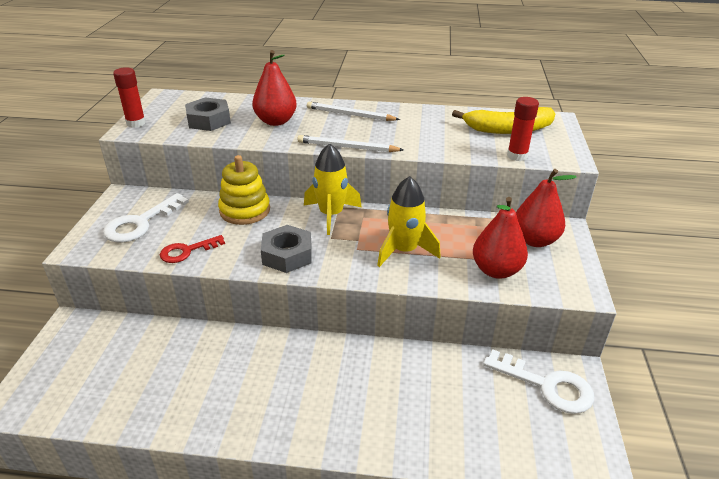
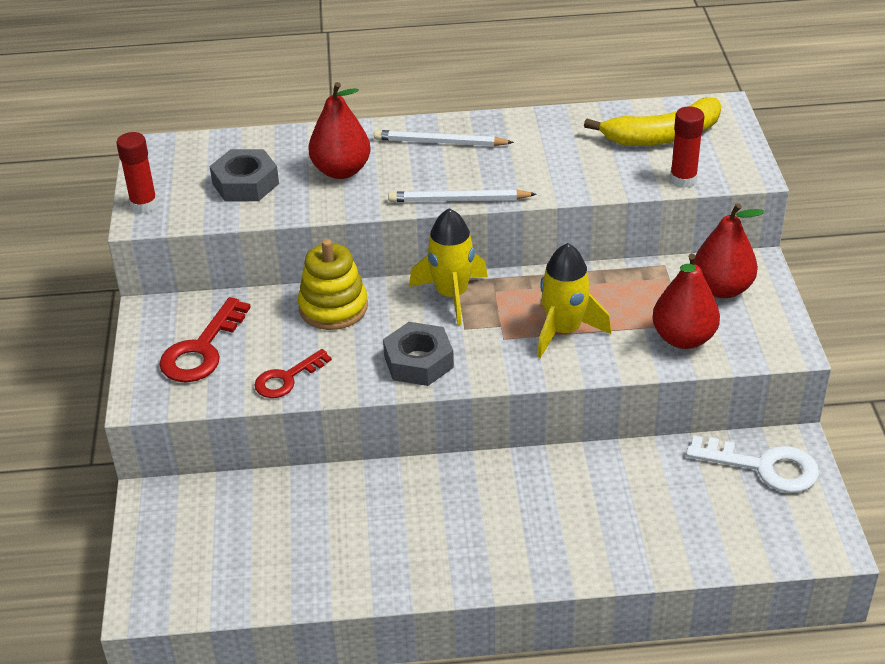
camera: 10 degrees left, 5 degrees up
white key [103,193,189,243] -> red key [159,297,251,382]

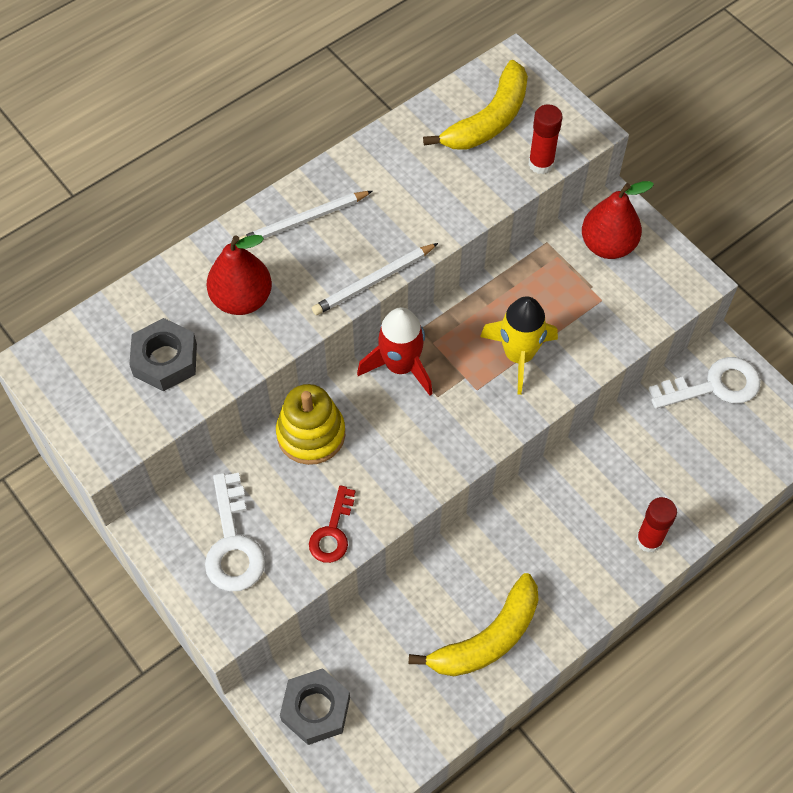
camera: 35 degrees left, 20 degrees up
red glue stick [116,132,158,213] -> red glue stick moved to [636,497,677,553]
red key [159,297,251,382] -> white key [205,473,266,592]
grey nut [383,322,454,386] -> grey nut moved to [280,668,350,745]
yellow rocket [409,208,488,325] -> red rocket [357,307,433,396]
red pear [652,254,720,349] -> none
none -> yellow banana [409,573,539,676]

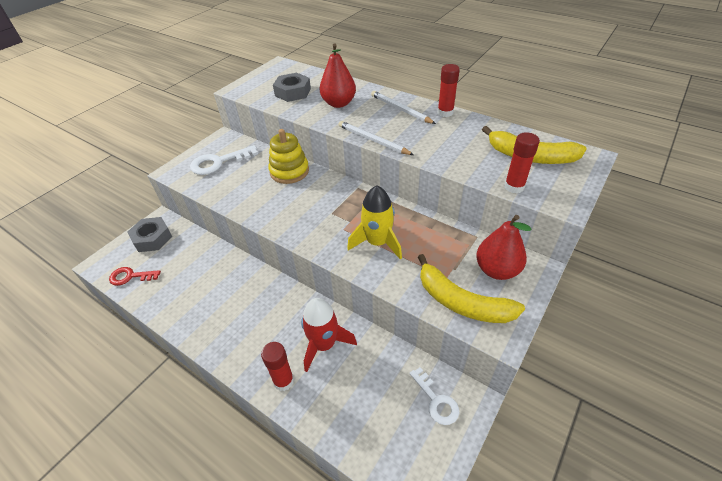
camera: 75 degrees right, 15 degrees down
red key [309,485,356,563] -> red key moved to [109,267,161,286]
red rocket [357,307,433,396] -> red rocket moved to [301,298,357,372]
yellow banana [409,573,539,676] -> yellow banana moved to [418,254,525,323]
white key [649,357,761,409] -> white key [410,367,459,425], size x0.66
none -> red glue stick [437,64,460,117]

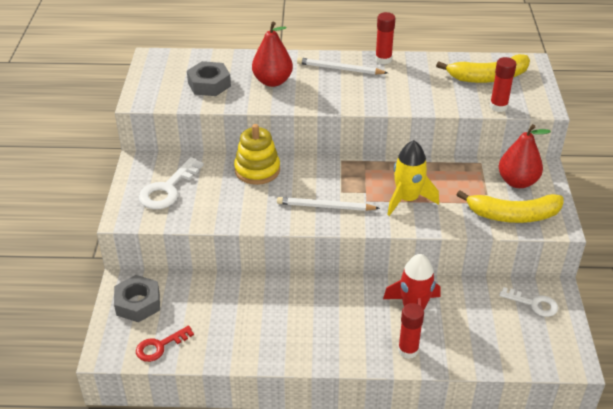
camera: 35 degrees left, 5 degrees down
white pencil [338,121,414,155] -> white pencil moved to [277,197,380,211]

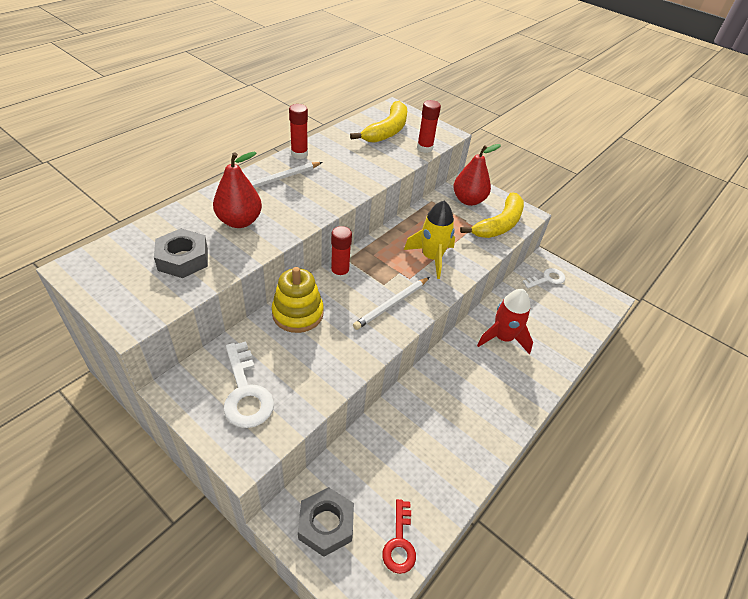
camera: 55 degrees left, 5 degrees up
red glue stick [398,303,424,359] -> red glue stick moved to [331,226,352,280]

